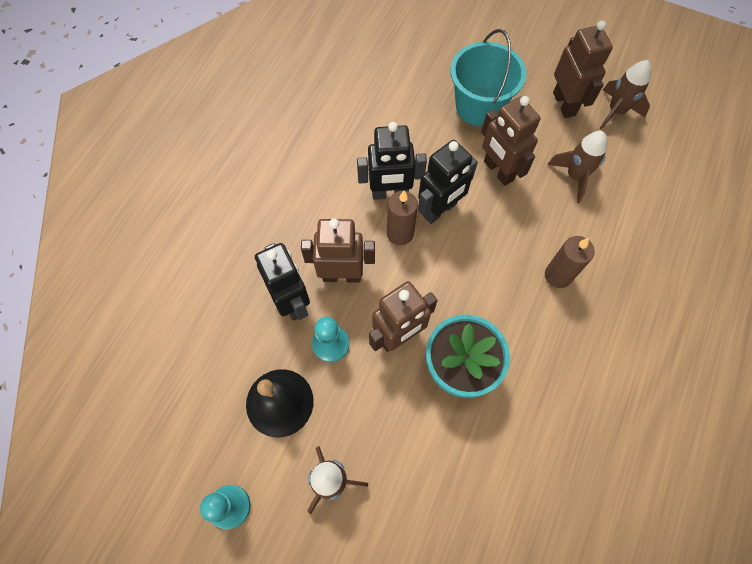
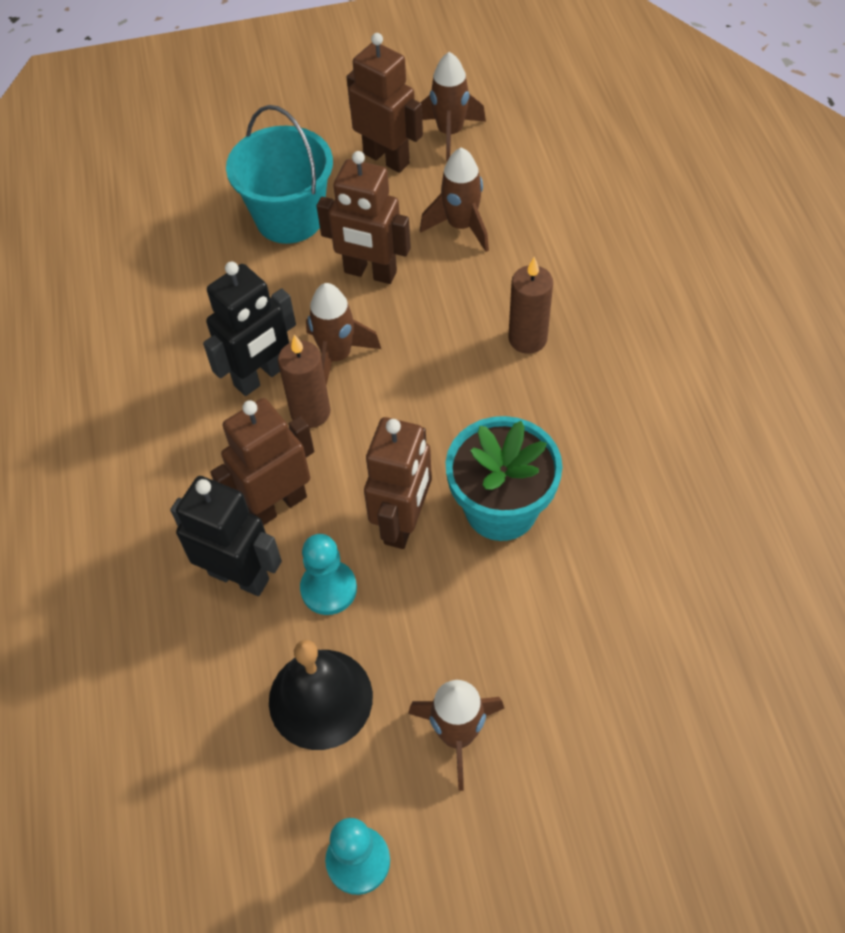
camera: 35 degrees left, 10 degrees down
black robot [418,140,478,224] -> brown rocket [306,283,381,385]

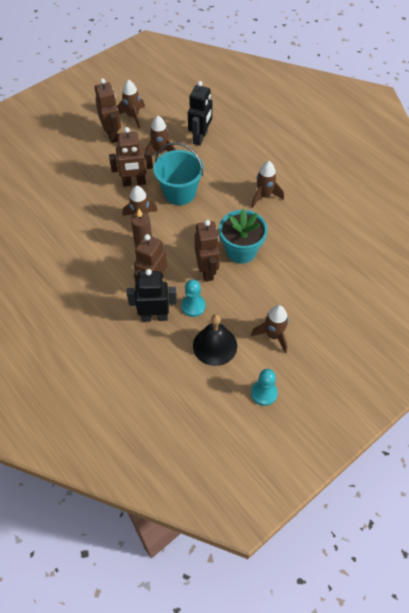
camera: 30 degrees left, 0 degrees up
black robot [203,262,296,396] -> black robot moved to [188,81,212,146]
turquoise bucket [226,105,333,244] -> turquoise bucket moved to [153,142,204,205]
brown robot [347,33,423,173] -> brown robot turned 60 degrees clockwise [95,78,121,143]
brown candle [508,256,553,354] -> none
none -> brown rocket [251,161,284,208]

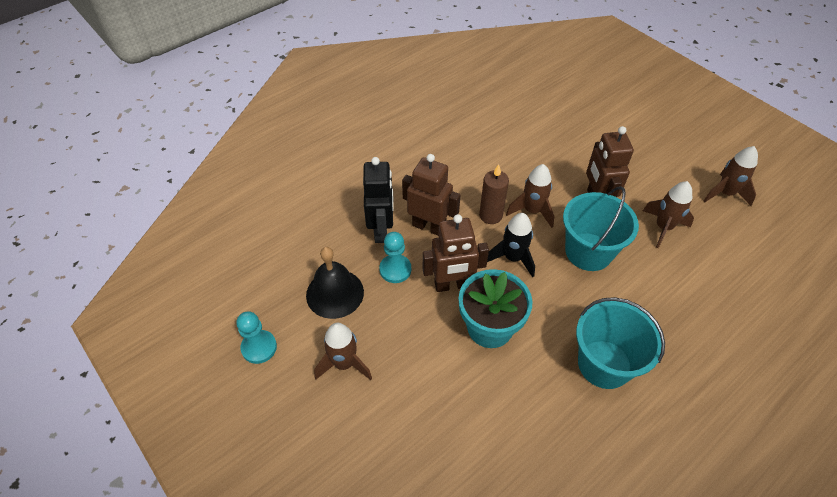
camera: 90 degrees right, 5 degrees down
brown robot [95,78,121,143] -> none
black robot [188,81,212,146] -> none
brown rocket [251,161,284,208] -> turquoise bucket [576,297,665,389]
none -> black rocket [487,213,535,277]

